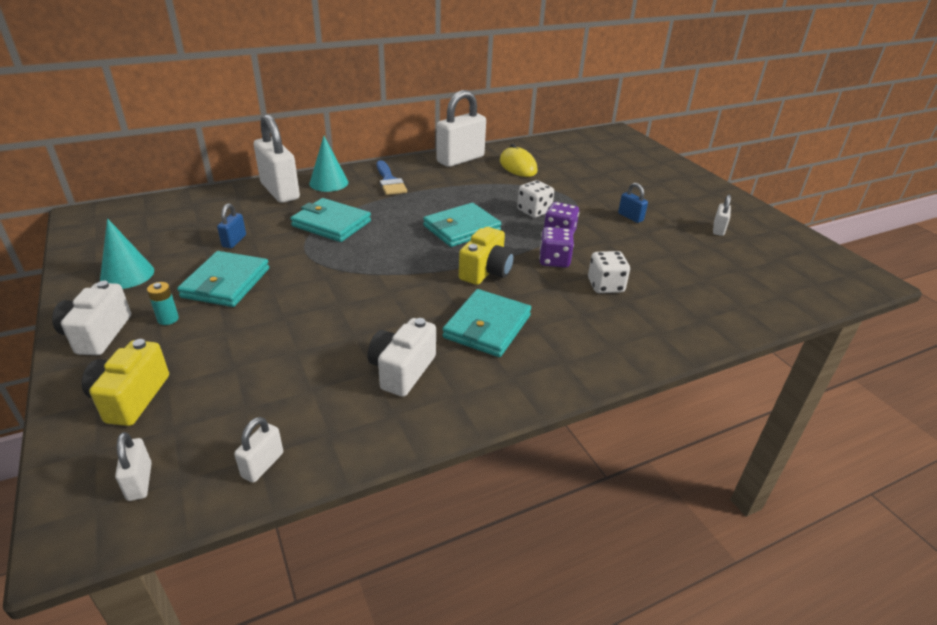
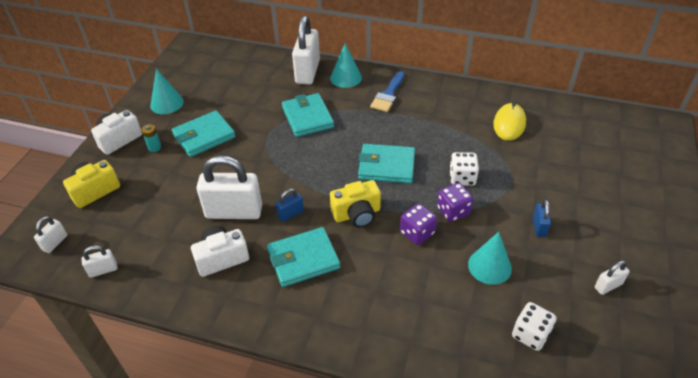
camera: 45 degrees right, 10 degrees up
blue padlock [217,203,246,248] -> blue padlock moved to [276,189,304,222]
white padlock [437,90,486,167] -> white padlock moved to [197,155,262,219]
white dice [588,251,630,293] -> white dice moved to [512,302,557,351]
none -> turquoise cone [468,232,512,285]

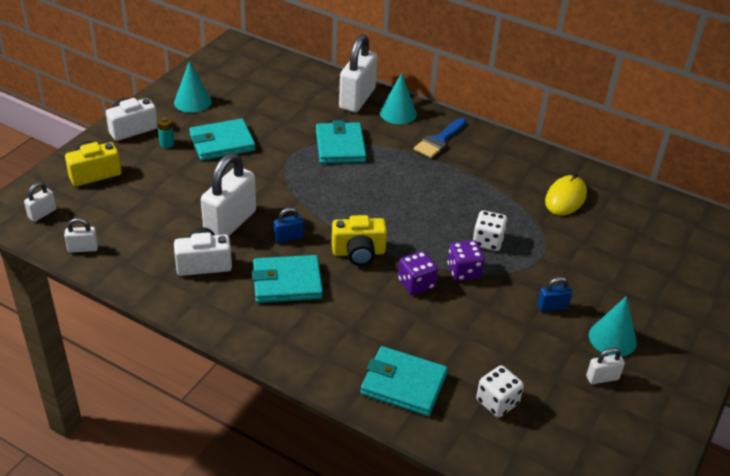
camera: 10 degrees right, 5 degrees down
white padlock [197,155,262,219] -> white padlock turned 75 degrees counterclockwise [201,153,256,236]
turquoise wallet [358,144,415,183] -> turquoise wallet moved to [360,346,448,416]
turquoise cone [468,232,512,285] -> turquoise cone moved to [589,296,637,357]
blue padlock [533,200,551,237] -> blue padlock turned 60 degrees clockwise [537,277,572,312]

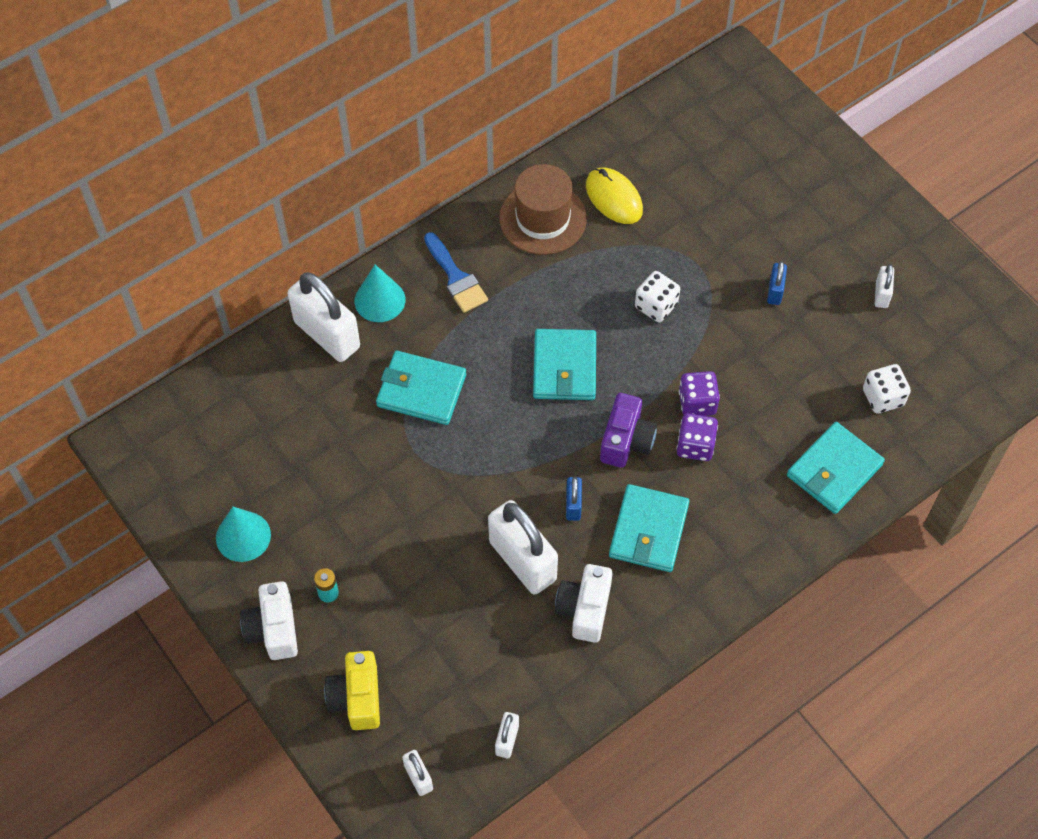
camera: 65 degrees left, 20 degrees up
turquoise wallet [189,118,256,161] -> turquoise wallet moved to [533,329,596,400]
yellow camera [332,215,387,266] -> purple camera [600,393,657,468]
purple dice [447,240,485,281] -> purple dice moved to [677,413,718,461]
turquoise cone [589,296,637,357] -> none
none -> brown hat [499,164,587,255]

